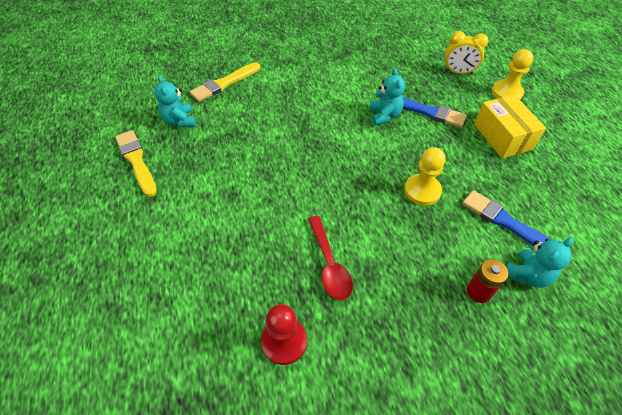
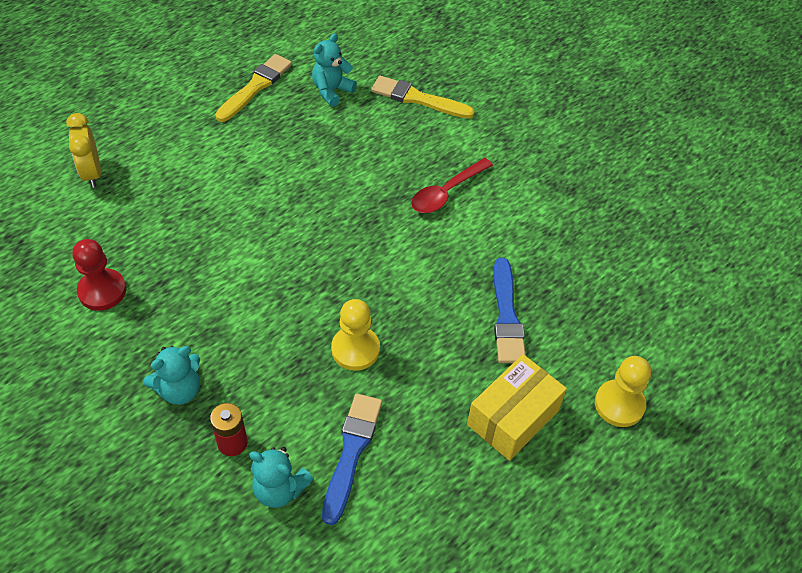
camera: 60 degrees right, 0 degrees up
red spoon [308,216,353,300] -> red spoon moved to [411,158,493,213]
turquoise teddy bear [369,68,405,125] -> turquoise teddy bear moved to [143,346,200,405]
yellow clock [444,31,488,75] -> yellow clock moved to [66,113,101,188]

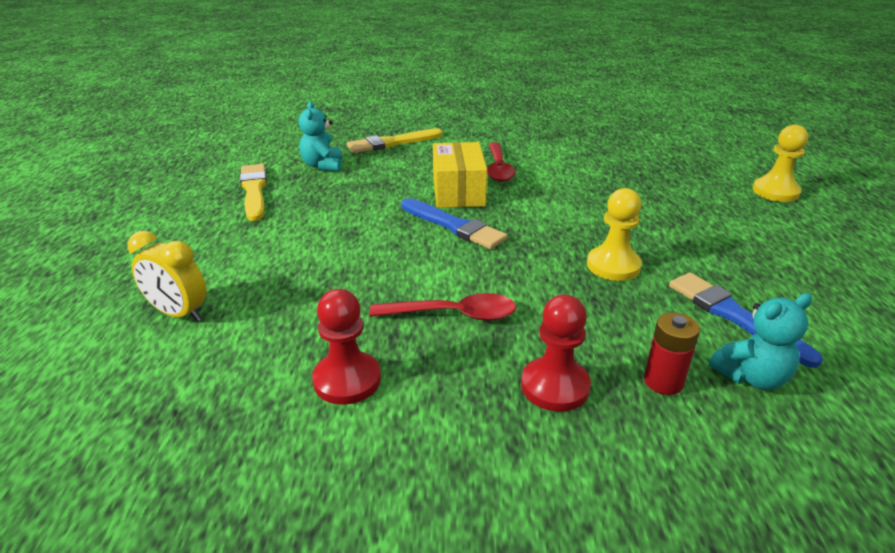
camera: 45 degrees left, 20 degrees down
turquoise teddy bear [143,346,200,405] -> red pawn [521,295,591,412]
yellow box [467,354,567,461] -> yellow box moved to [433,142,487,208]
blue brush [494,258,526,363] -> blue brush moved to [401,198,508,249]
none -> red spoon [369,293,516,321]

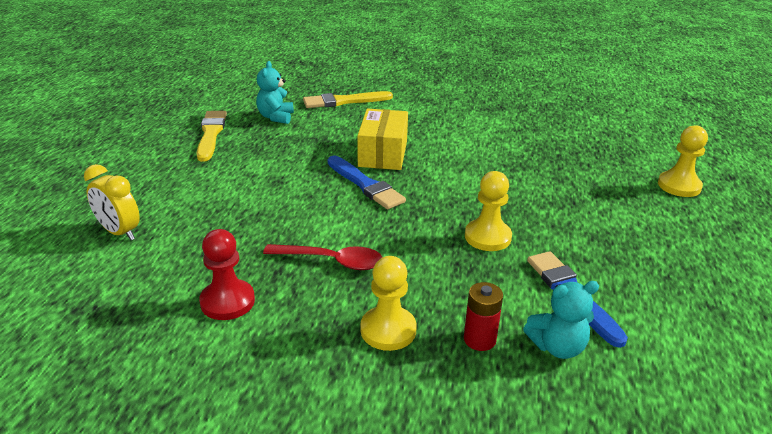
camera: 10 degrees right, 0 degrees up
red spoon [487,142,516,182] -> none
red pawn [521,295,591,412] -> yellow pawn [360,256,417,351]

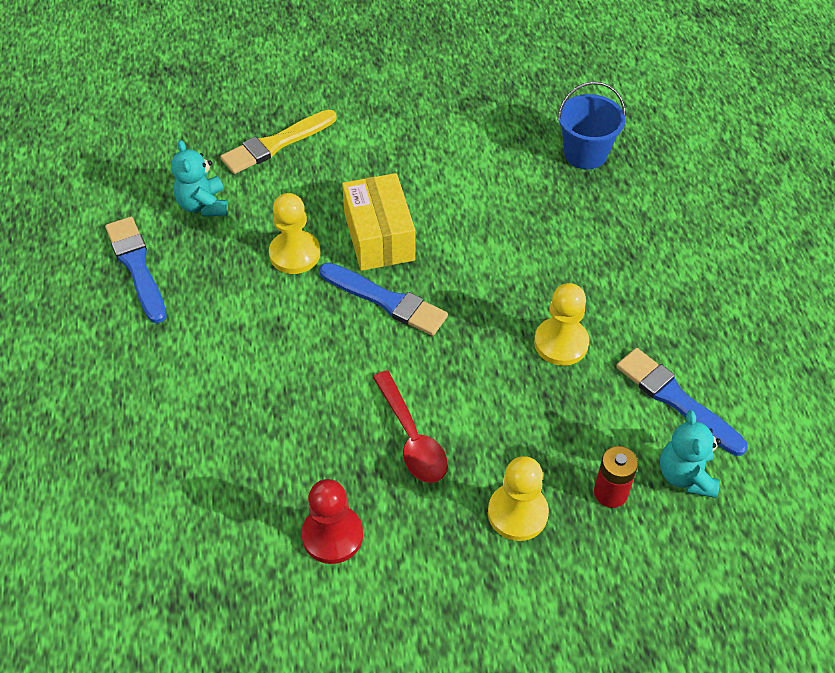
camera: 20 degrees left, 20 degrees up
yellow clock [84,164,140,240] -> none
yellow brush [196,111,227,162] -> blue brush [105,217,166,324]
red spoon [263,244,382,270] -> red spoon turned 75 degrees clockwise [373,371,448,483]
turquoise teddy bear [523,281,599,359] -> turquoise teddy bear turned 120 degrees clockwise [660,410,721,498]
yellow pawn [658,125,708,197] -> yellow pawn moved to [269,193,320,274]
none -> blue bucket [557,81,626,169]

